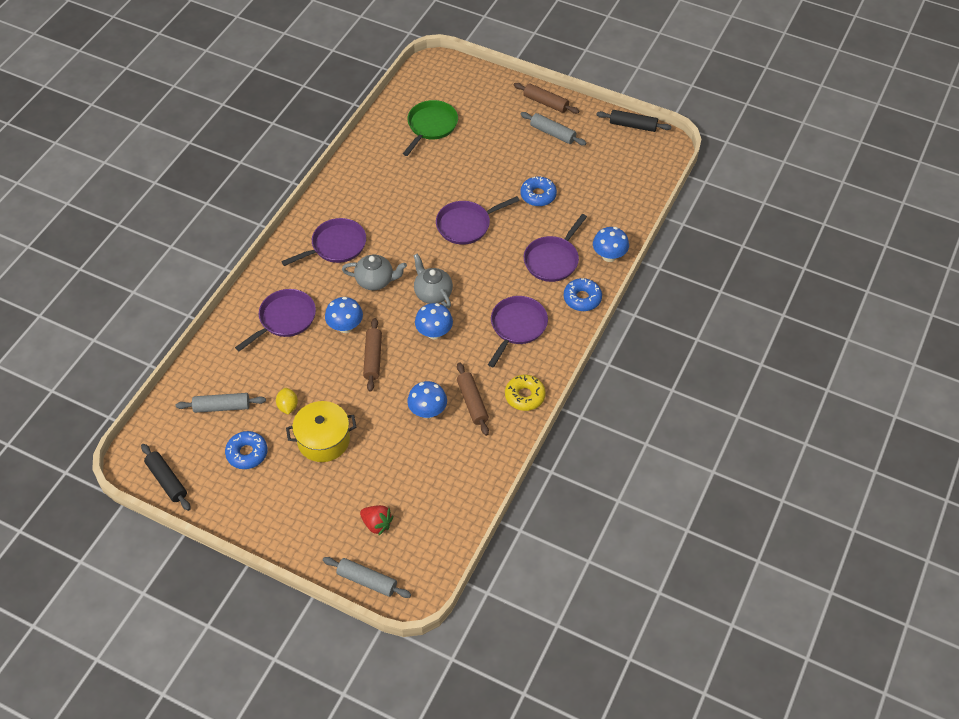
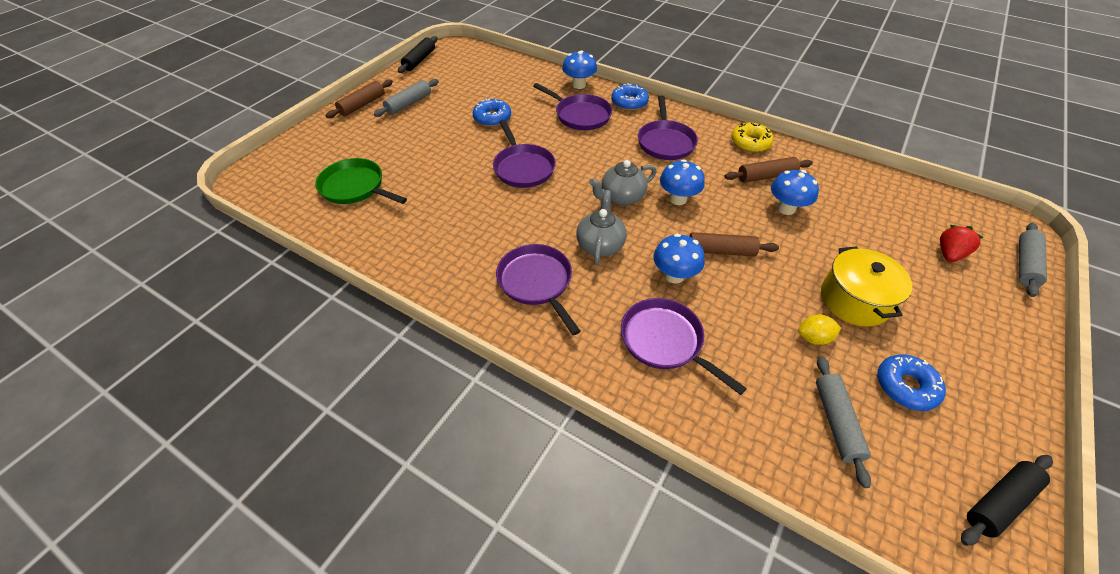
camera: 85 degrees left, 5 degrees down
purple pan [488,296,548,367] -> purple pan turned 120 degrees counterclockwise [638,95,698,160]

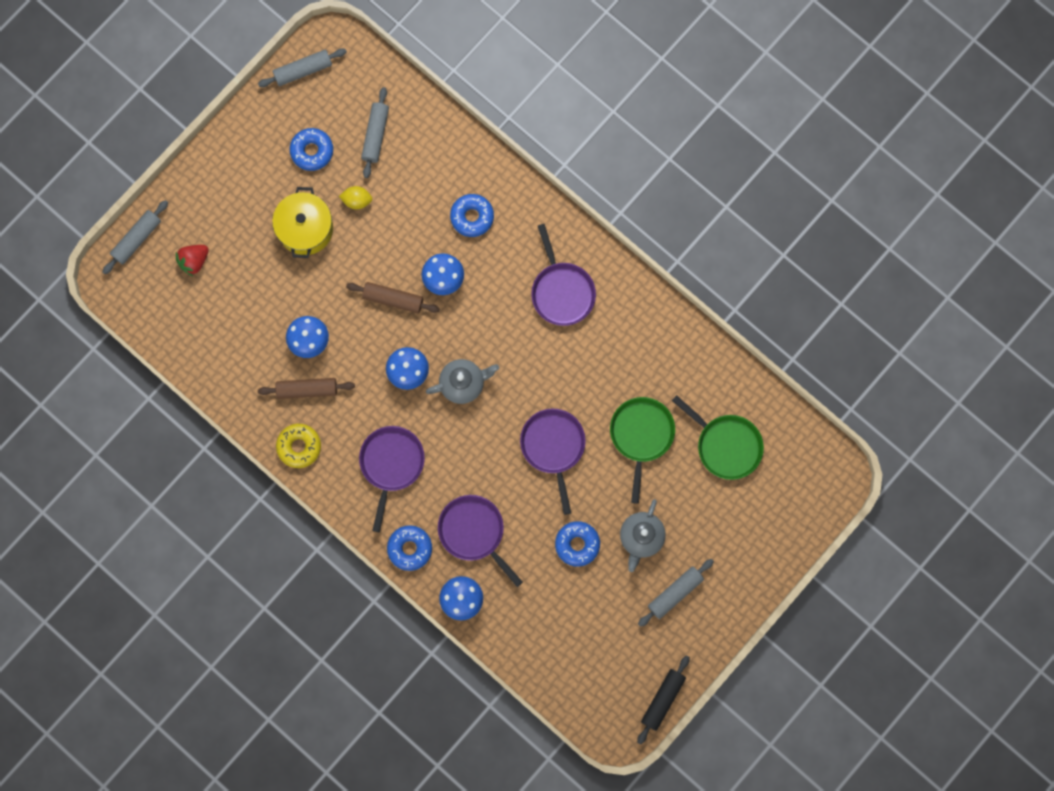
camera: 170 degrees left, 30 degrees up
brown rolling pin [326,80,393,118] -> none
grey teapot [576,190,627,265] -> grey teapot moved to [620,499,666,572]
purple pan [621,298,747,395] -> blue donut [450,194,494,237]
black rolling pin [961,455,1053,546] -> grey rolling pin [258,49,347,87]
none -> green pan [610,397,675,504]

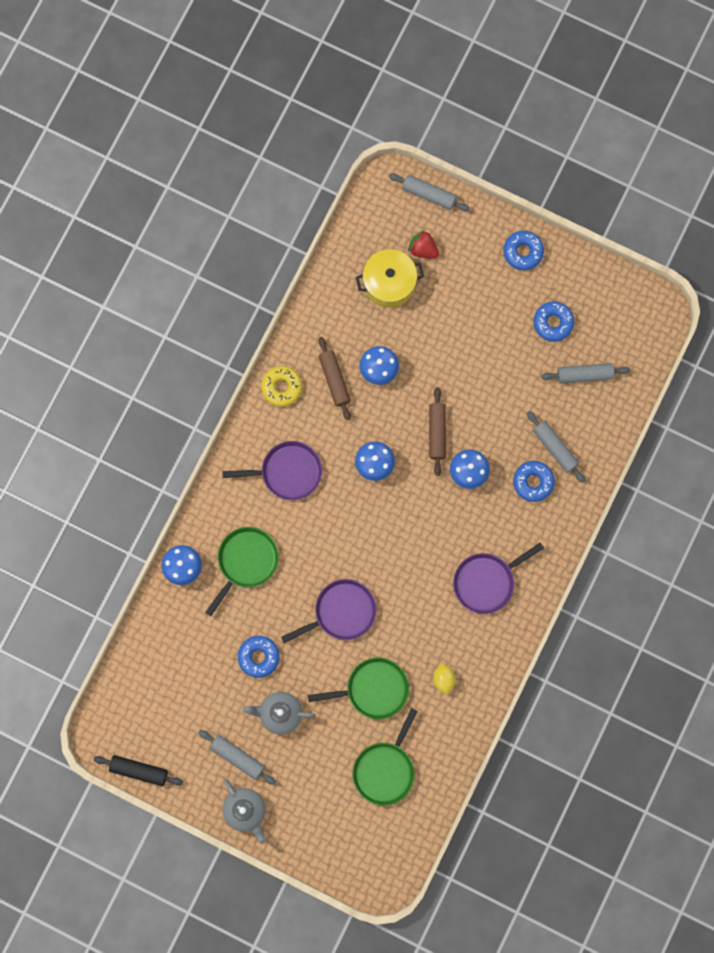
camera: 75 degrees right, 0 degrees up
grey rolling pin [258,49,347,87] -> grey rolling pin moved to [527,411,586,483]
yellow pot [272,187,333,258] -> yellow pot moved to [356,249,424,308]
yellow lemon [339,186,372,209] -> yellow lemon moved to [433,663,456,694]
blue donut [387,525,432,571] -> blue donut moved to [503,231,544,270]
grey teapot [426,359,499,404] -> grey teapot moved to [223,779,266,844]
purple pan [438,495,523,587] -> green pan [205,527,279,616]

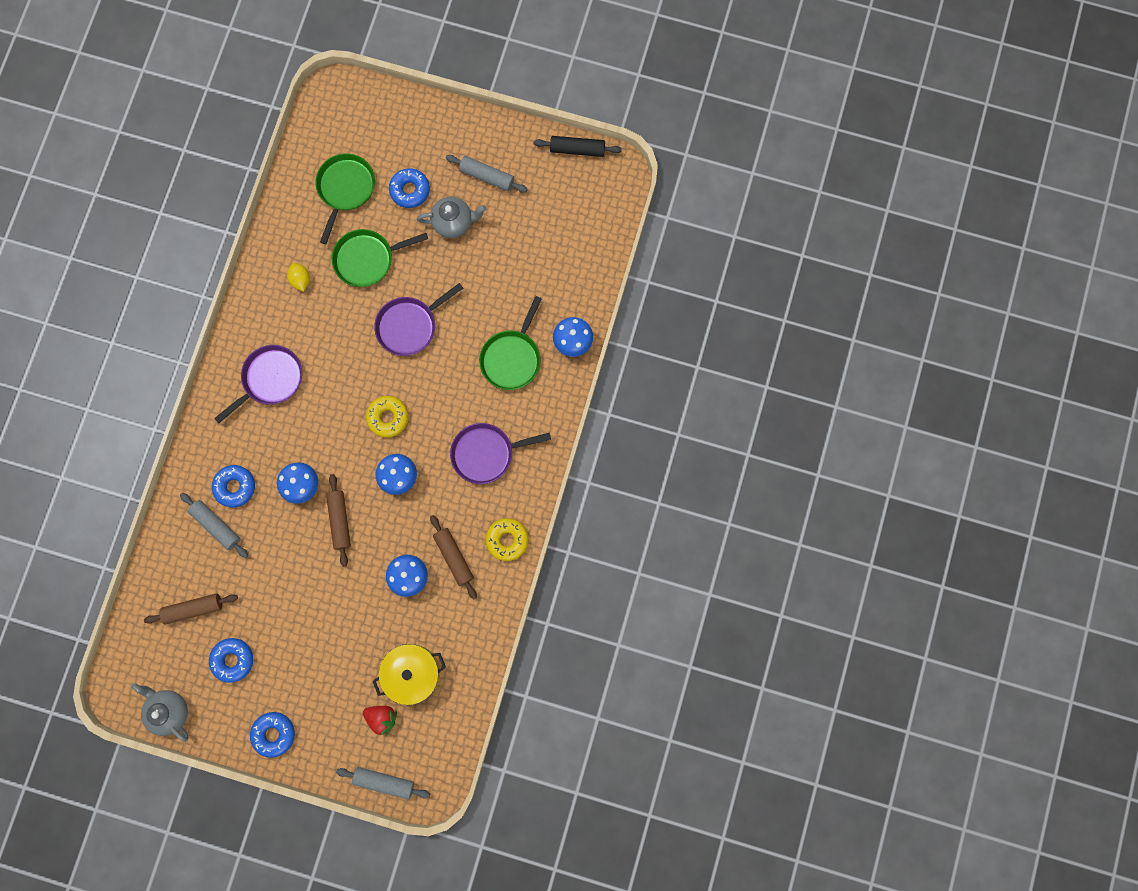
camera: 170 degrees right, 0 degrees up
grey teapot [223,779,266,844] -> grey teapot moved to [131,683,189,742]
blue donut [238,636,280,678] -> blue donut moved to [389,168,430,208]
grey rolling pin [541,363,630,384] -> brown rolling pin [144,593,238,625]
none -> yellow donut [366,396,409,438]

